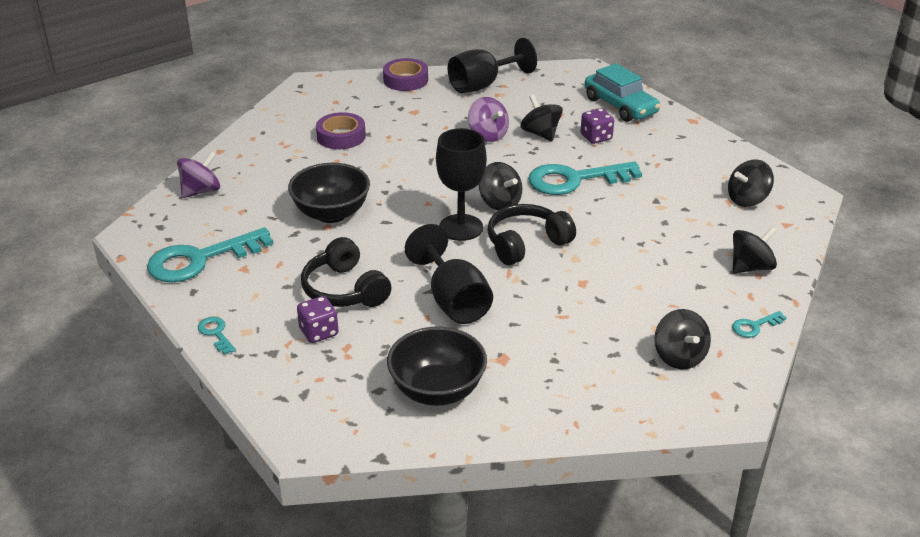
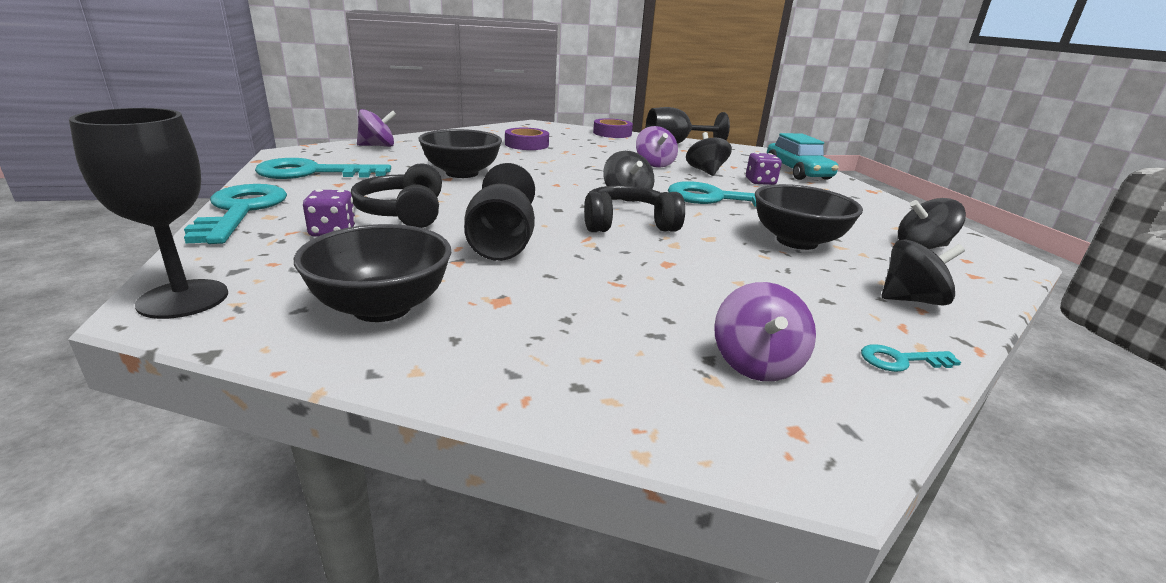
camera: 20 degrees right, 10 degrees down
turquoise key [198,317,236,355] -> turquoise key [184,184,287,244], size x2.28
black goblet [436,128,487,241] -> black goblet moved to [69,108,228,319]
black spinning top [654,309,711,369] -> purple spinning top [714,282,816,381]
none -> black bowl [755,184,863,250]

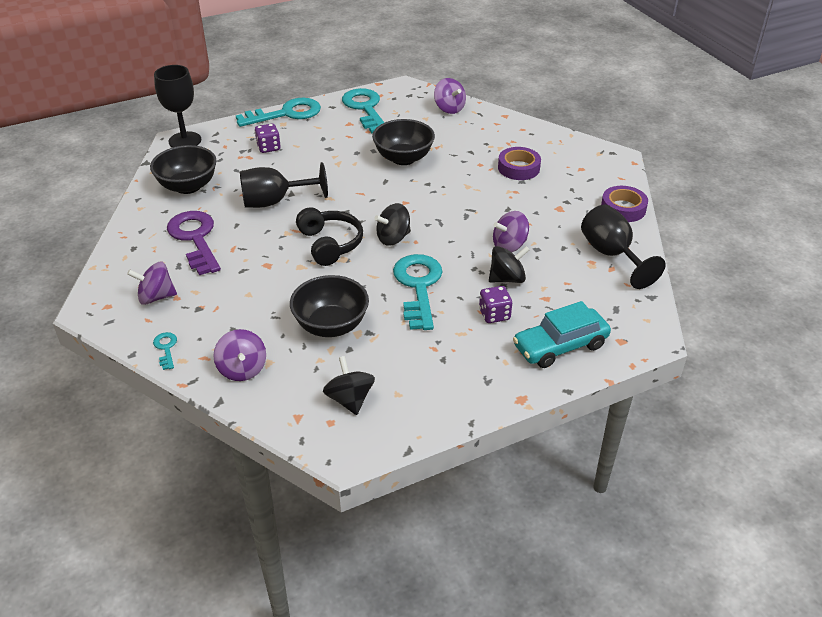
camera: 80 degrees right, 15 degrees up
black headphones [351,163,442,228] -> none
black spinning top [882,239,965,306] -> purple spinning top [213,329,266,381]
none -> purple key [167,211,221,275]

